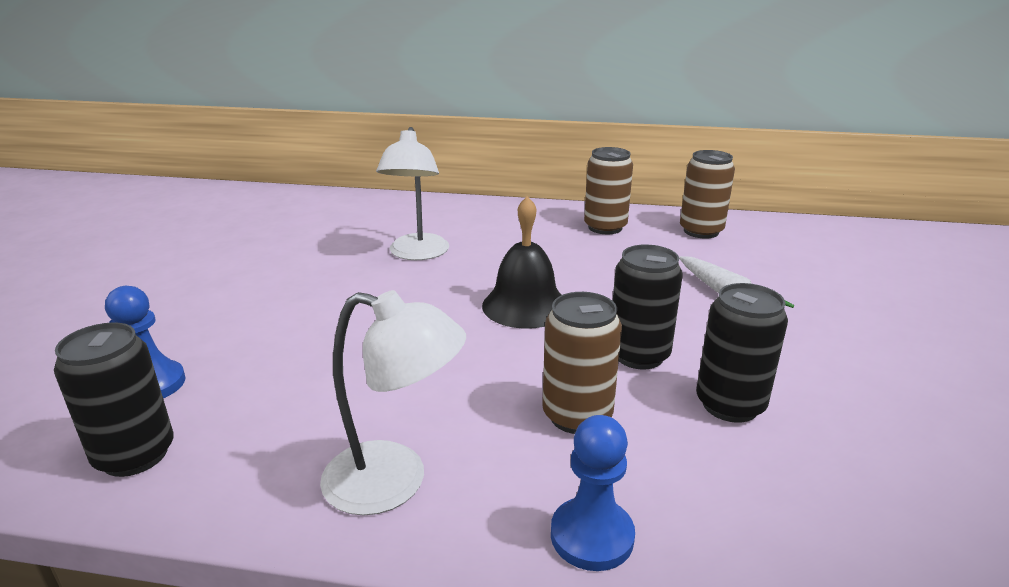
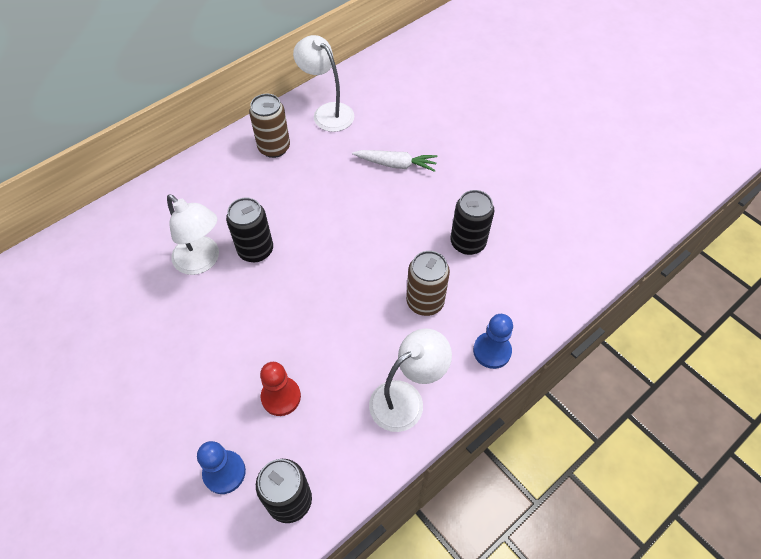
camera: 50 degrees left, 30 degrees up
black bell [482,196,561,329] -> none
black can [613,245,683,369] -> black can moved to [226,198,273,262]
brown can [680,150,735,239] -> white lamp [293,35,354,132]
none -> red pawn [260,362,301,416]

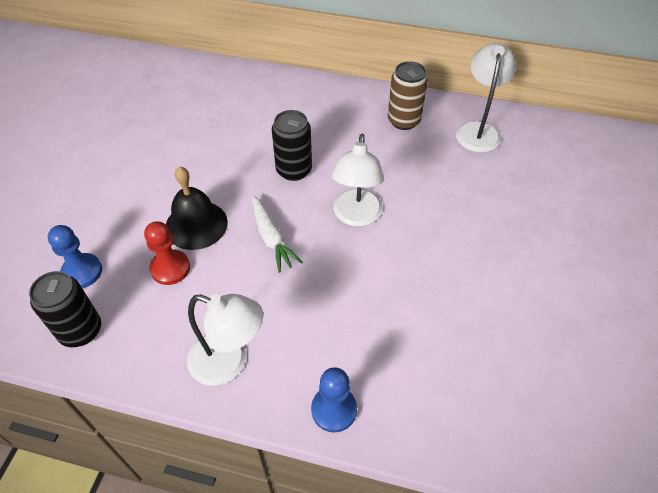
camera: 55 degrees right, 5 degrees down
white lamp [167,194,219,275] -> white lamp moved to [332,134,384,226]
white carrot [352,150,438,172] -> white carrot moved to [252,195,303,273]
brown can [406,251,450,316] -> none
black can [450,190,495,255] -> none
none -> black bell [166,167,228,250]

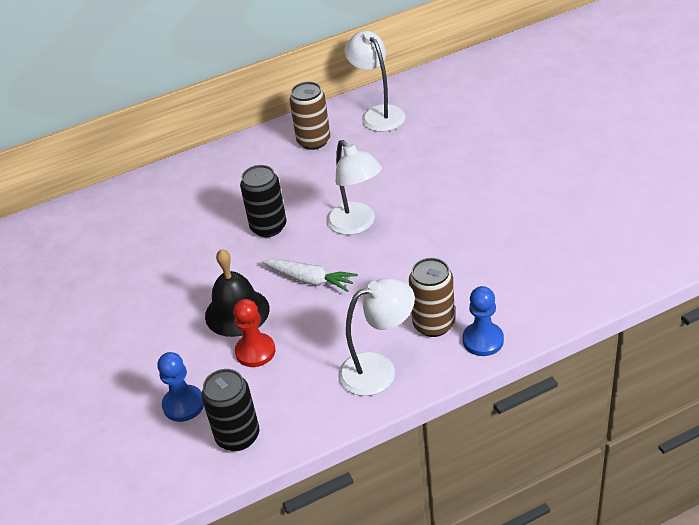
camera: 35 degrees left, 10 degrees down
none -> brown can [409,258,455,337]

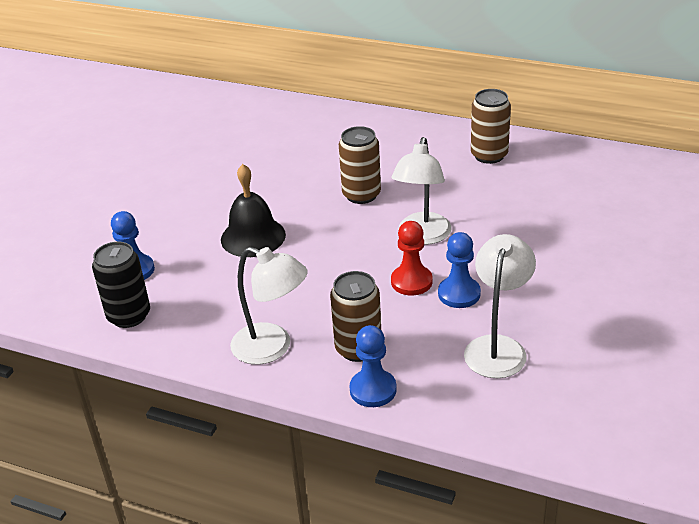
camera: 45 degrees right, 5 degrees down
red pawn [233,299,276,367] -> red pawn moved to [391,221,432,295]
black can [240,165,286,237] -> brown can [339,126,381,204]
white carrot [262,259,358,292] -> none
white lamp [344,31,405,132] -> white lamp moved to [464,234,536,378]
none -> blue pawn [438,232,481,308]

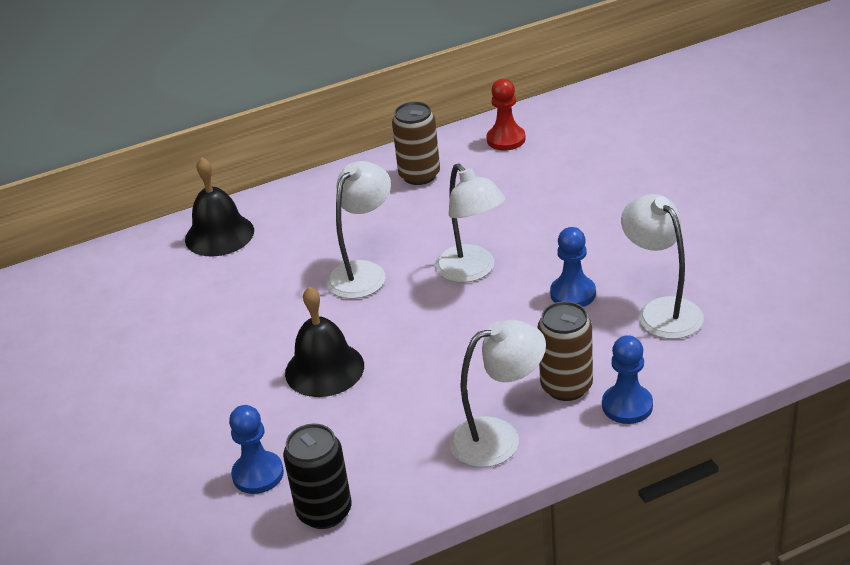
camera: 45 degrees left, 0 degrees up
brown can [339,126,381,204] -> white lamp [326,161,391,299]
red pawn [391,221,432,295] -> red pawn moved to [487,79,526,150]
none -> black bell [185,157,254,256]

